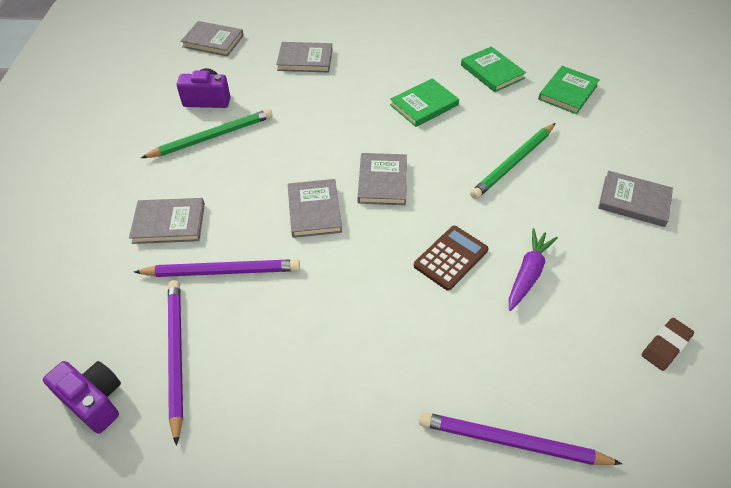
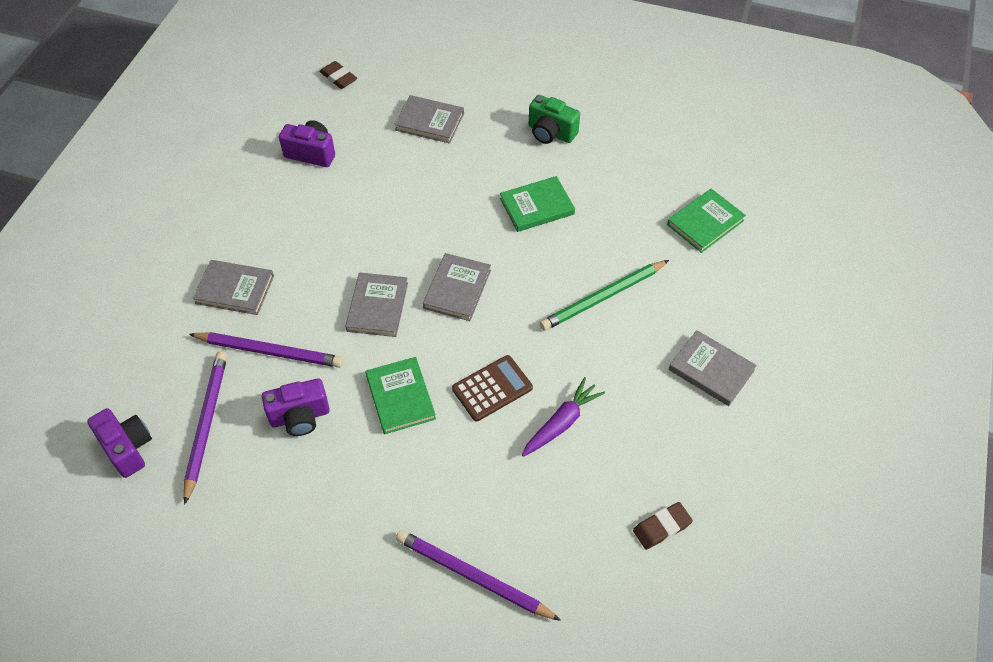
camera: 15 degrees right, 5 degrees up
green pencil [141,109,273,158] -> none
grey book [181,21,244,56] -> brown eraser [320,61,357,89]
green book [461,46,526,92] -> green book moved to [365,357,436,434]
none -> purple camera [262,378,330,436]
none -> green camera [529,95,580,144]

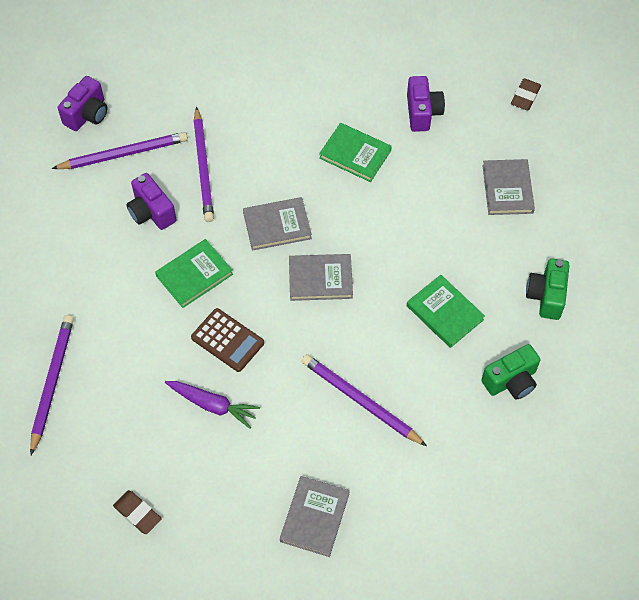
camera: 70 degrees right, 5 degrees up
grey book [193,260,274,315] -> none
green pencil [540,260,669,331] -> purple pencil [301,354,427,446]
green book [667,188,746,253] -> green book moved to [319,123,392,182]
none -> green camera [481,344,540,400]

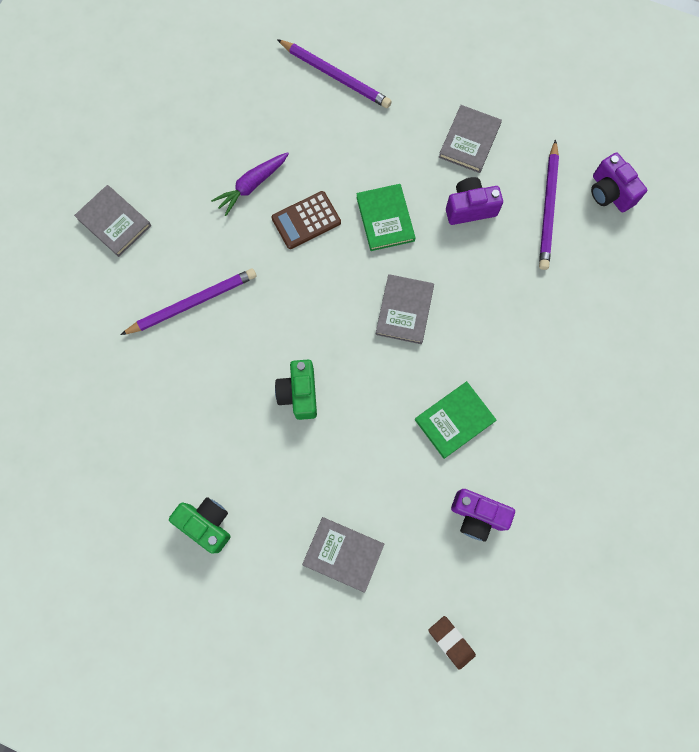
camera: 115 degrees right, 15 degrees up
brown eraser [113,490,162,534] -> none
purple pencil [194,107,214,222] -> none
grey book [289,254,353,301] -> grey book moved to [439,105,502,173]
green book [407,275,485,348] -> none
green camera [481,344,540,400] -> green camera moved to [275,360,317,420]

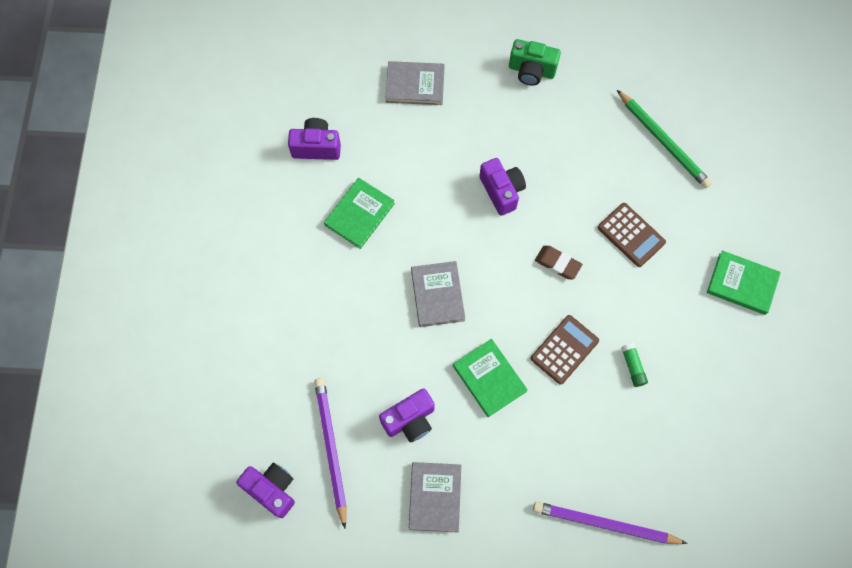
camera: 160 degrees right, 5 degrees down
grey book [74,185,151,257] -> green book [707,250,781,315]
purple pencil [121,268,256,335] -> brown calculator [598,203,666,267]
purple carrot [211,152,289,216] -> green glue stick [621,343,648,387]
green camera [275,360,317,420] -> purple camera [479,158,526,216]
brown eraser [428,616,476,670] -> brown eraser moved to [535,246,582,280]
none -> green pencil [617,90,712,188]

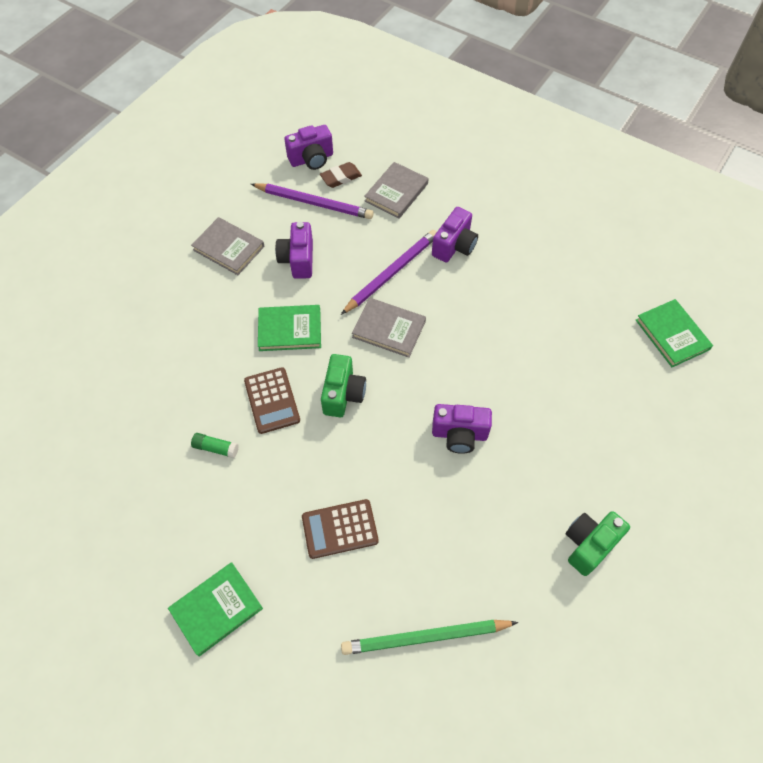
camera: 120 degrees right, 10 degrees down
purple camera [288,118,341,160] -> purple camera moved to [432,207,478,262]
green book [324,178,395,249] -> green book moved to [636,299,713,367]
grey book [386,61,445,105] -> grey book moved to [364,162,428,219]
purple pencil [533,502,688,544] -> purple pencil moved to [341,230,437,315]
brown eraser [535,246,582,280] -> brown eraser moved to [320,162,362,188]
none -> green camera [321,354,366,417]

